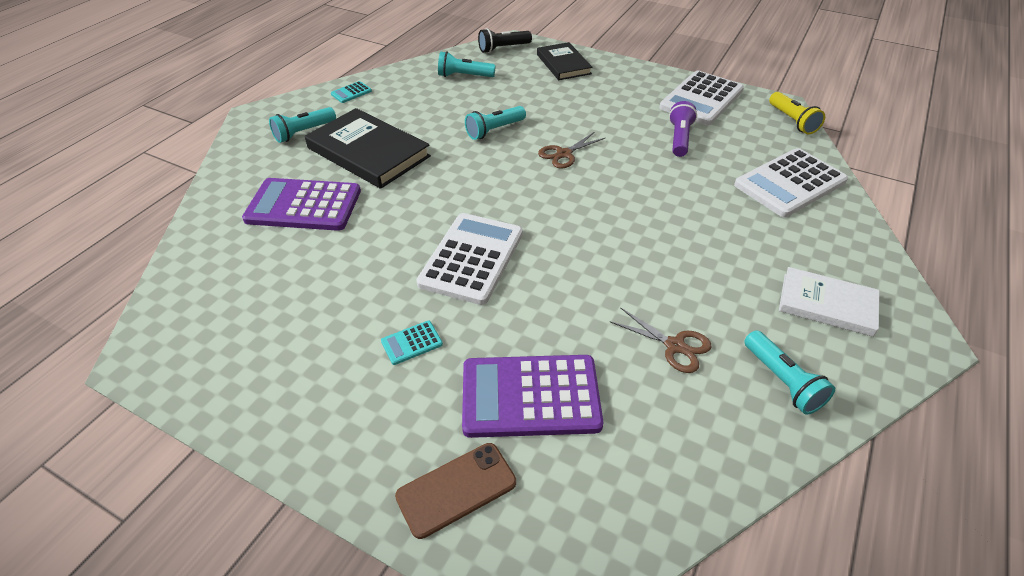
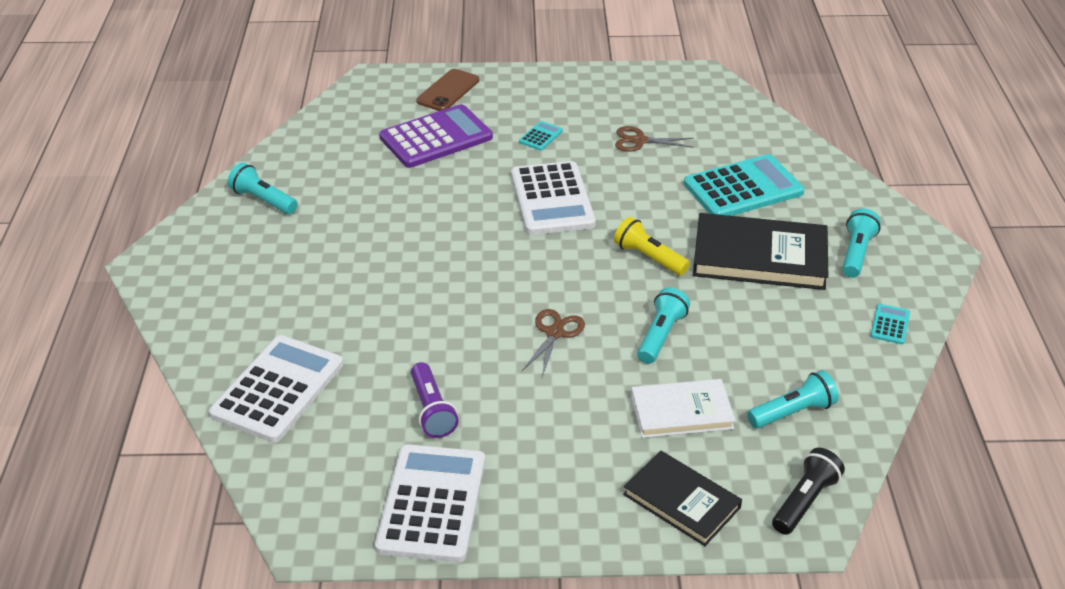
camera: 150 degrees right, 5 degrees down
purple calculator [242,178,361,231] -> turquoise calculator [684,154,804,216]
brown scissors [610,307,711,373] -> brown scissors moved to [615,126,694,152]
yellow flashlight [769,92,825,134] -> yellow flashlight moved to [614,217,690,276]
white book [779,267,879,337] -> white book moved to [631,379,736,438]

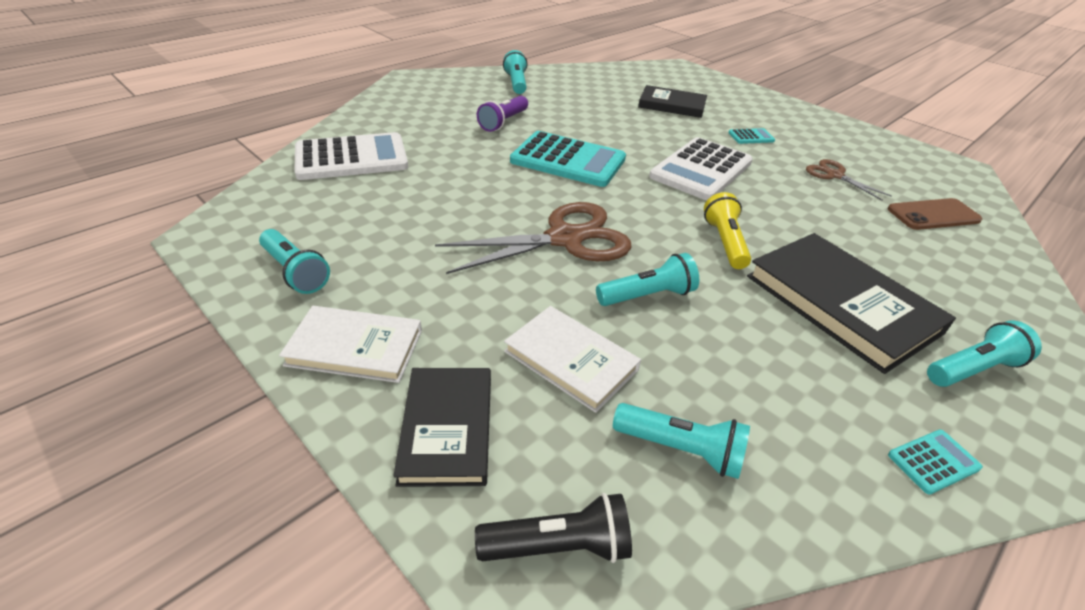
camera: 45 degrees right, 0 degrees up
white calculator [375,444,485,563] -> turquoise flashlight [259,229,330,294]
purple calculator [379,104,493,168] -> black book [638,85,707,118]
purple flashlight [411,362,459,438] -> purple flashlight moved to [477,96,528,132]
brown phone [416,69,479,111] -> brown phone moved to [888,198,982,230]
brown scissors [522,309,585,377] -> brown scissors [435,202,631,274], size x1.89
turquoise calculator [684,154,804,216] -> turquoise calculator moved to [510,131,626,187]
none -> white book [279,306,422,383]

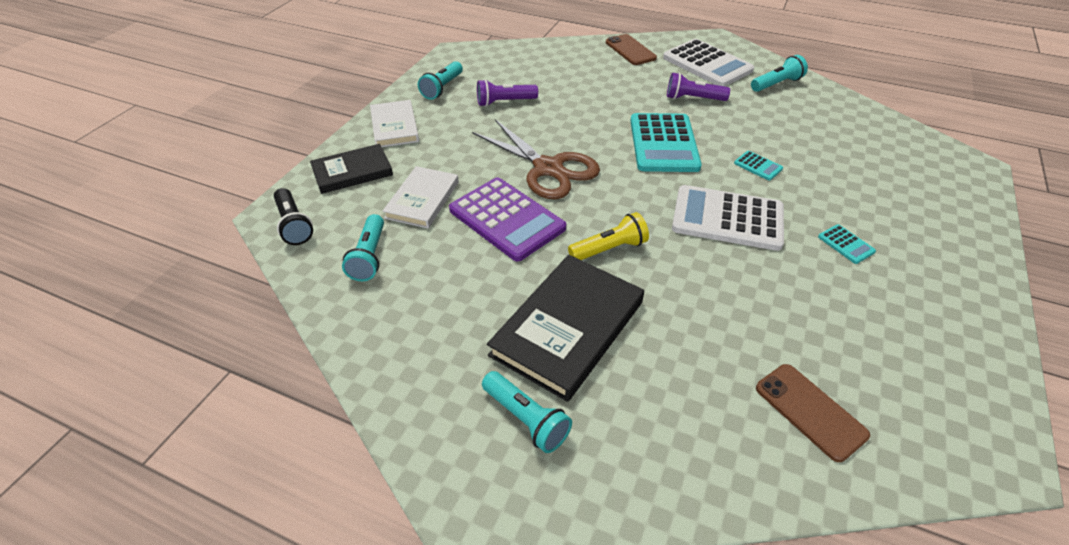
camera: 70 degrees right, 5 degrees up
white calculator [294,132,408,180] -> white calculator moved to [663,39,754,86]
turquoise flashlight [596,253,699,306] -> purple calculator [449,177,566,261]
black book [638,85,707,118] -> none
brown scissors [806,159,892,201] -> none
turquoise calculator [888,430,983,495] -> turquoise calculator moved to [734,151,783,181]
none -> purple flashlight [477,79,538,107]
none -> brown phone [606,34,657,65]

